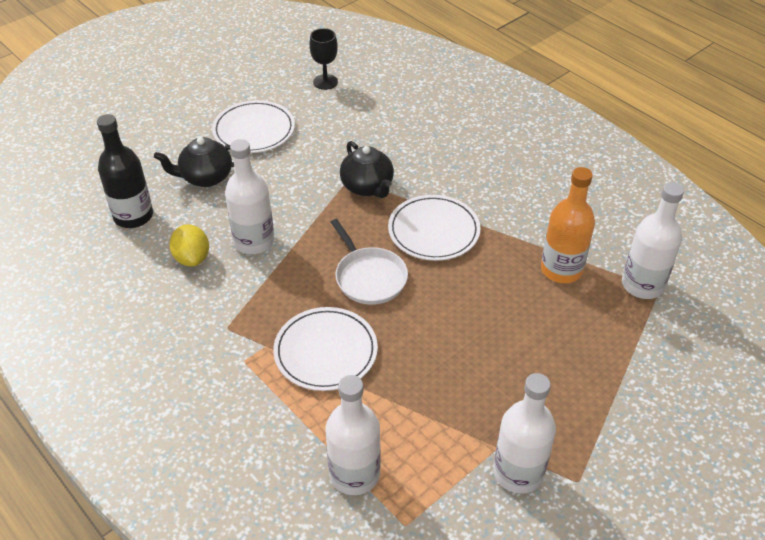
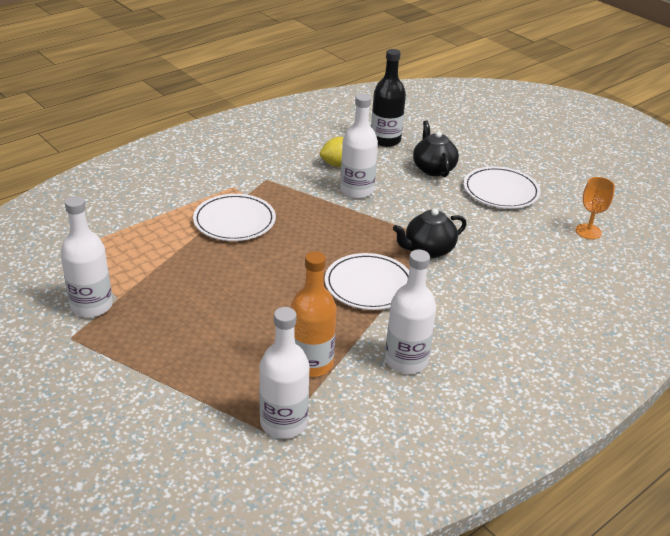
camera: 90 degrees right, 10 degrees down
black goblet [309,28,338,90] -> orange goblet [575,177,615,239]
white bottle [326,375,381,495] -> white bottle moved to [385,249,436,374]
white pan [331,219,408,305] -> none

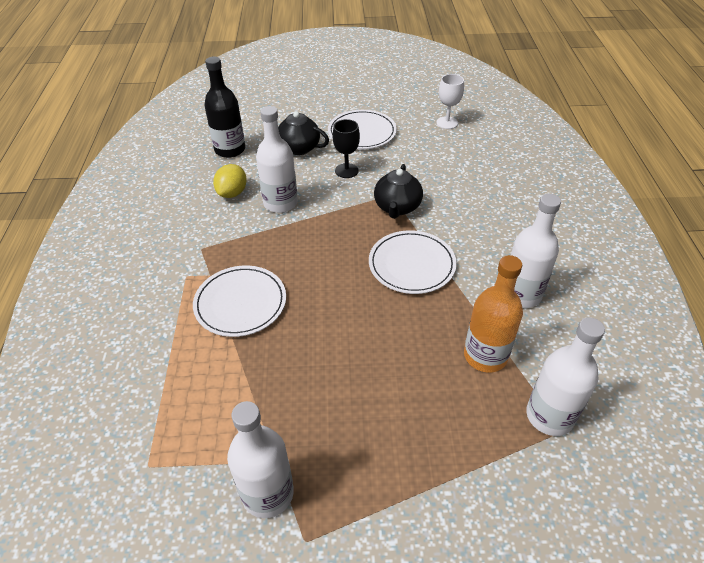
camera: 50 degrees left, 10 degrees up
orange goblet [575,177,615,239] -> white goblet [436,74,464,129]
none -> black goblet [333,119,360,178]

